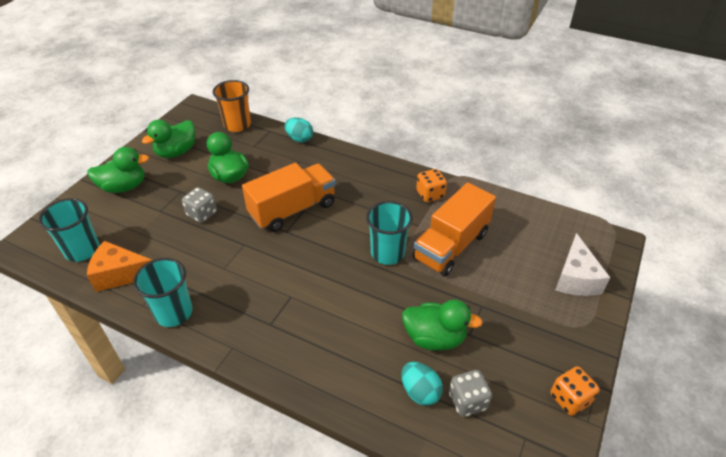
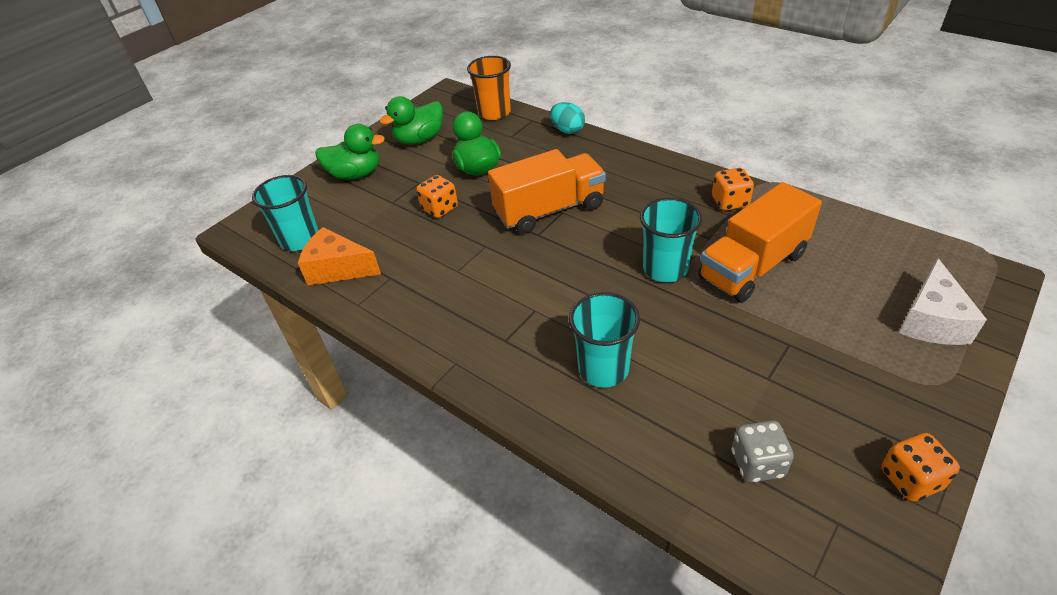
camera: 15 degrees right, 0 degrees up
turquoise cup [133,258,193,327] -> turquoise cup moved to [569,292,640,388]
grey dice [182,187,217,223] -> orange dice [417,175,458,218]
turquoise egg [401,362,443,406] -> none
green duck [402,300,483,350] -> none

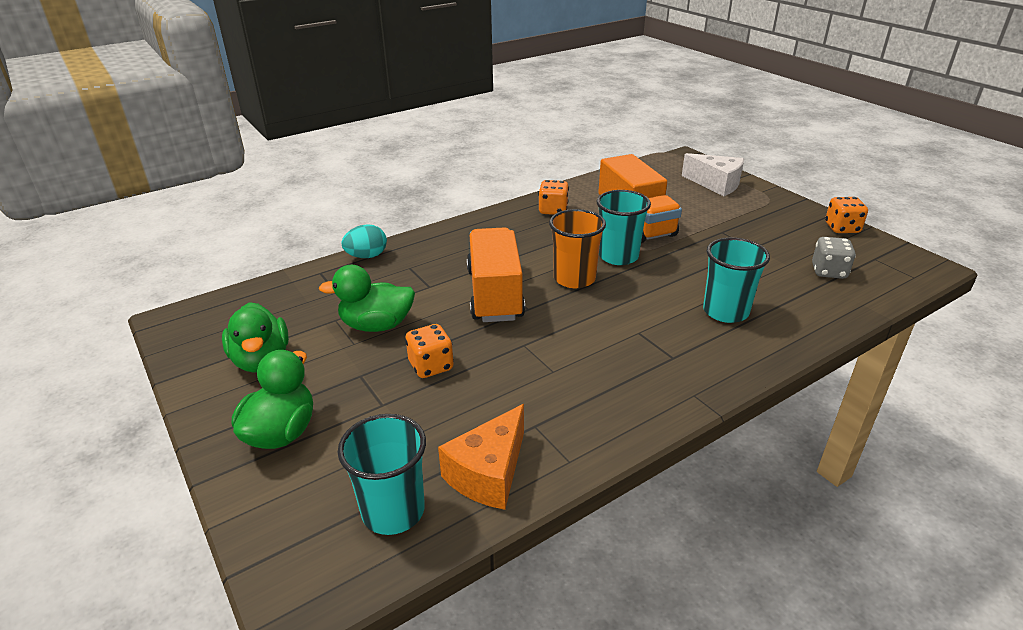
camera: 75 degrees left, 10 degrees down
orange cup [467,56,511,120] -> orange cup moved to [549,209,606,288]

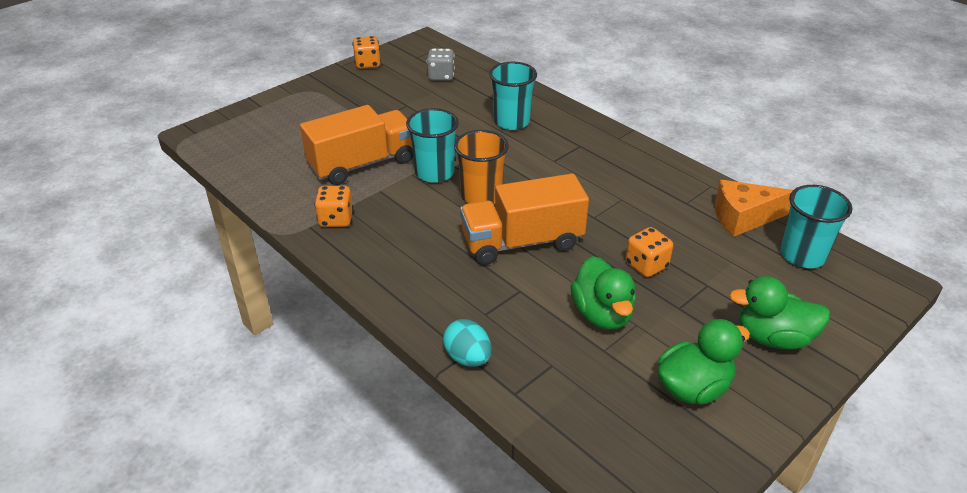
camera: 100 degrees left, 5 degrees up
orange cheese [438,404,524,510] -> orange cheese turned 150 degrees clockwise [715,180,793,237]
white cheese [682,153,744,196] -> none

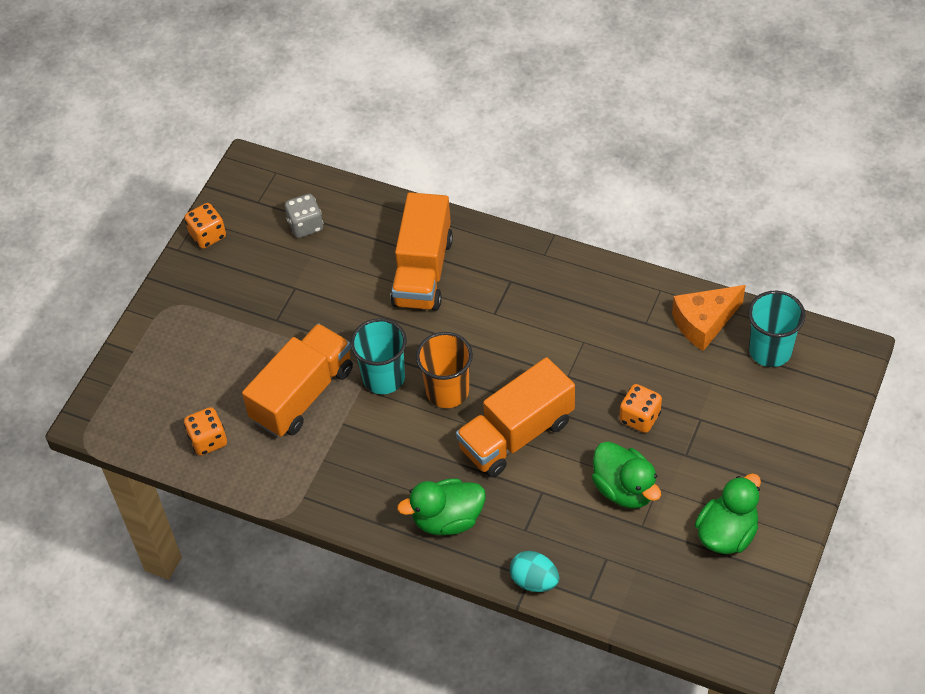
camera: 20 degrees left, 15 degrees up
orange dice [314,186,353,227] -> orange dice moved to [184,407,227,456]
turquoise cup [489,62,537,130] -> orange truck [390,192,453,311]
green duck [729,276,830,349] -> green duck moved to [397,478,486,535]

